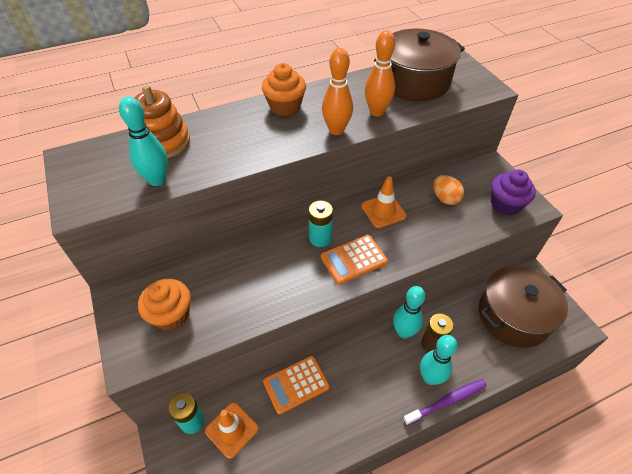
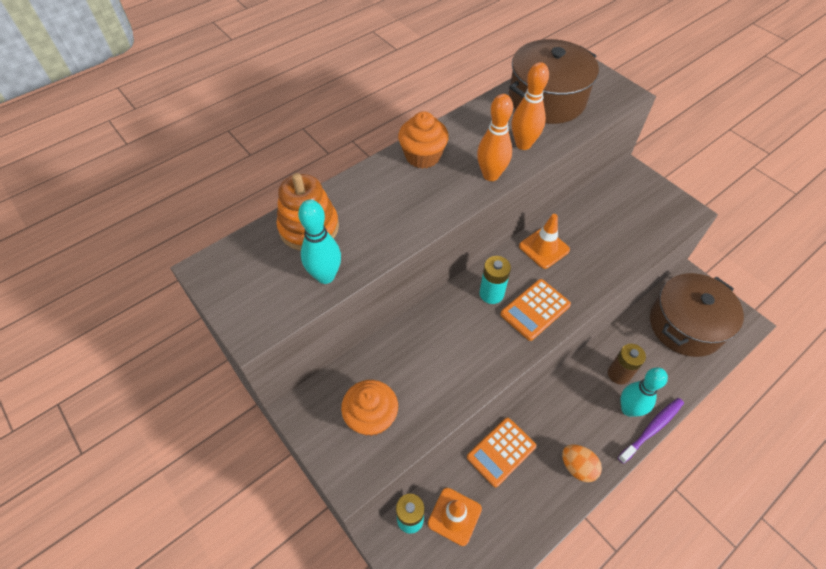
camera: 15 degrees left, 5 degrees up
turquoise bowling pin [393,286,425,338] -> none
orange egg [433,175,464,205] -> orange egg moved to [562,445,602,482]
purple cupcake [491,170,536,215] -> none

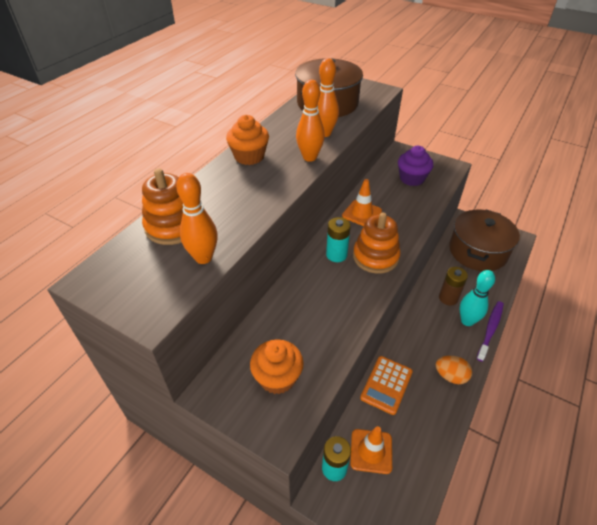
camera: 20 degrees left, 10 degrees down
turquoise bowling pin [298,200,341,284] -> orange bowling pin [176,173,218,264]
orange calculator [500,279,571,341] -> orange stacking toy [353,213,401,274]
none -> purple cupcake [398,146,433,186]

